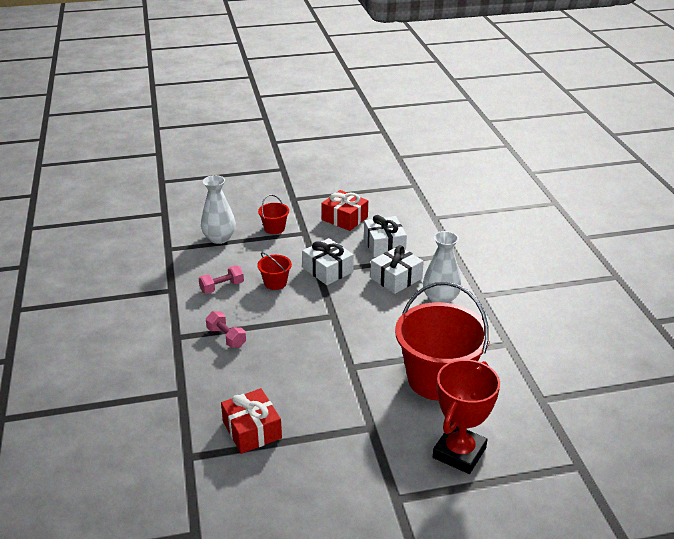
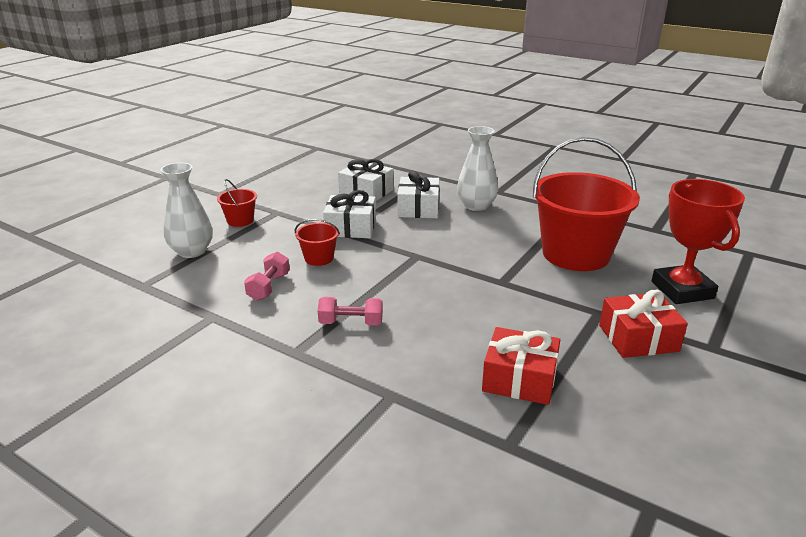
camera: 45 degrees left, 5 degrees down
red gift [321,190,368,231] -> red gift moved to [599,290,688,358]

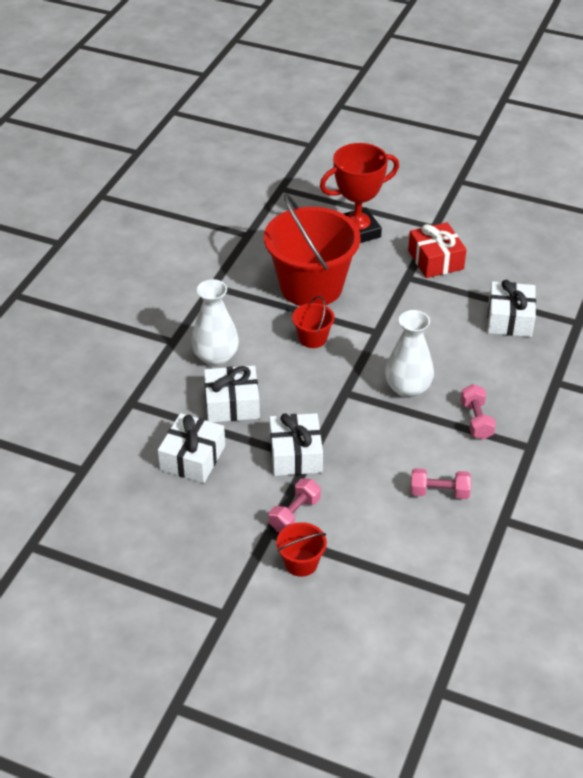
camera: 100 degrees left, 15 degrees up
white vase [161,163,213,258] -> white vase moved to [385,310,434,398]
red bucket [295,219,340,266] -> red bucket moved to [292,296,335,348]
red gift [482,327,560,405] -> white gift [488,280,536,337]
none -> pink dumbbell [269,478,321,532]

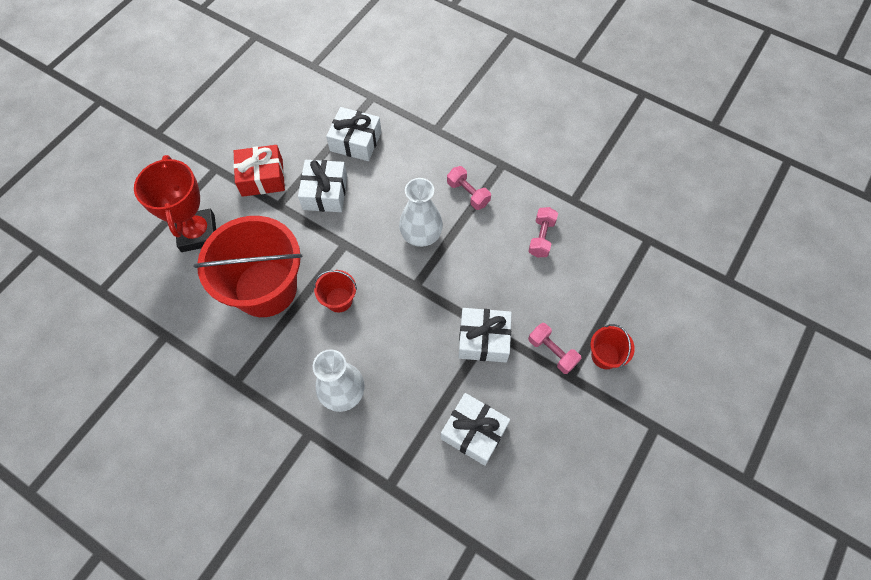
camera: 80 degrees left, 20 degrees up
white gift [204,366,260,422] -> white gift moved to [298,160,347,212]
pink dumbbell [461,384,496,440] -> pink dumbbell turned 45 degrees clockwise [447,166,491,210]

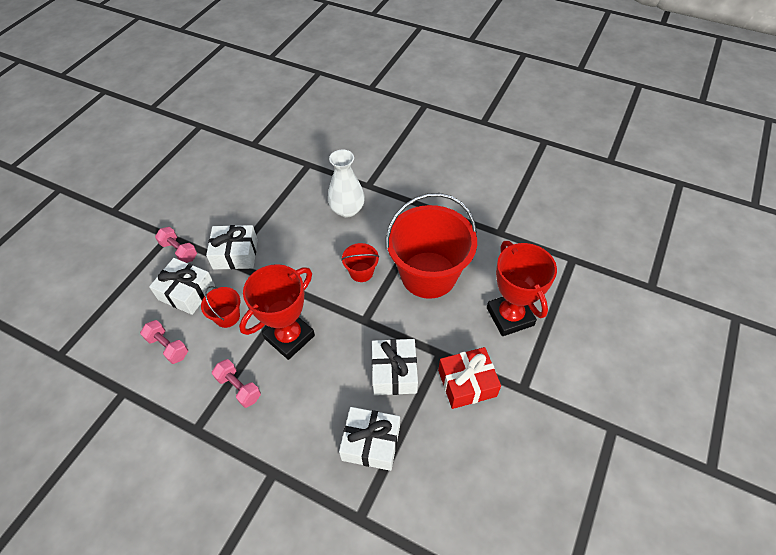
camera: 175 degrees right, 10 degrees down
white vase [399,178,443,247] -> red trophy [239,264,315,360]
white gift [441,393,510,466] -> white gift moved to [149,258,215,315]
pink dumbbell [528,207,558,257] -> pink dumbbell turned 60 degrees counterclockwise [140,320,188,364]
red bucket [591,324,635,369] -> red bucket moved to [201,286,241,328]

